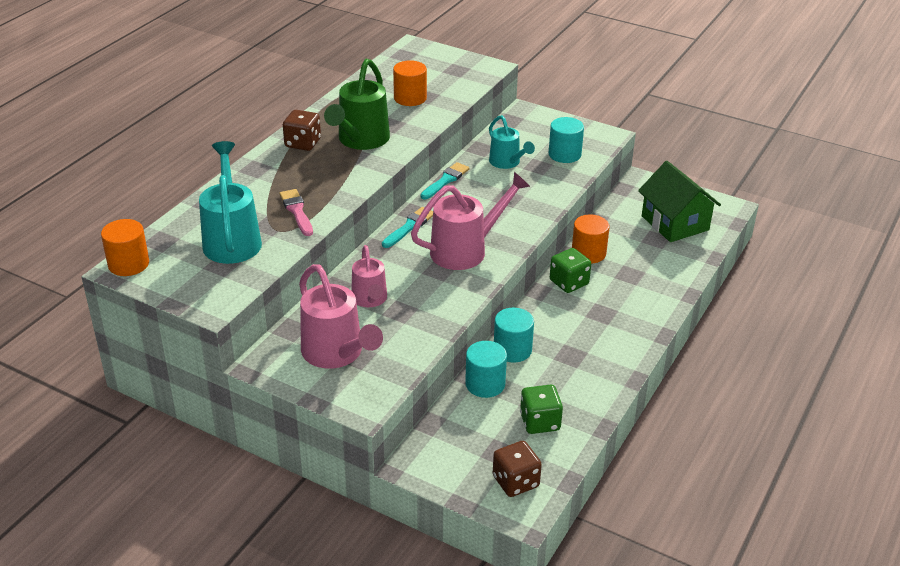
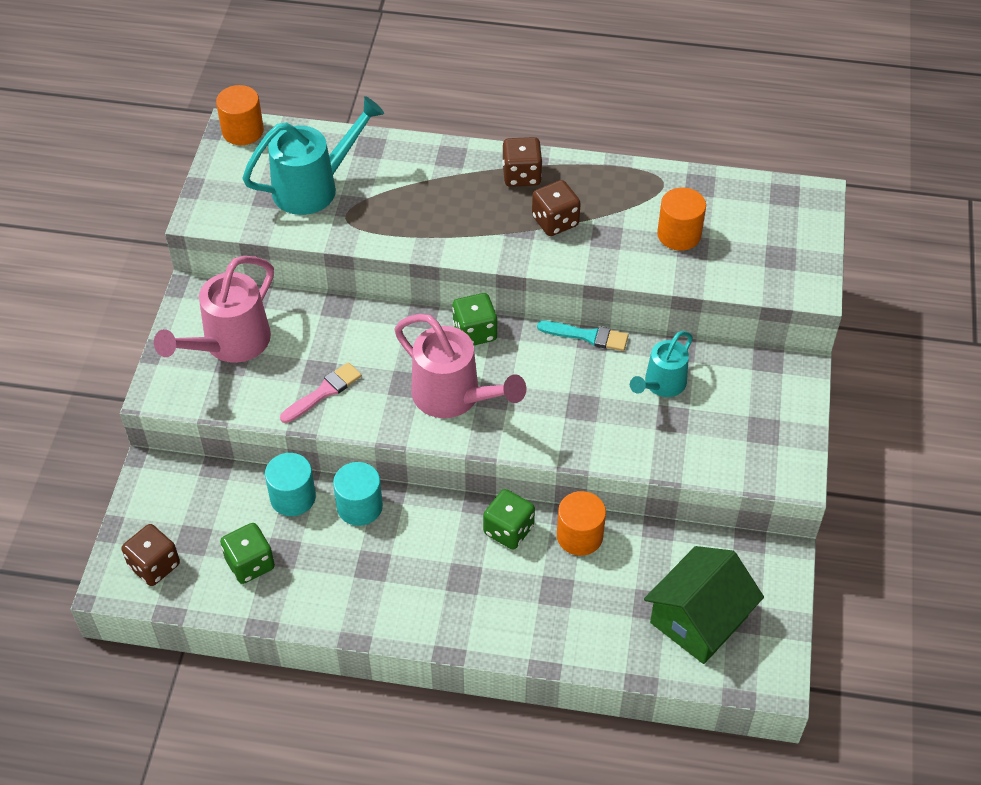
camera: 70 degrees right, 15 degrees up
pink brush [280,189,313,236] -> pink brush moved to [280,362,362,423]
green watering can [324,59,390,150] -> brown dice [532,180,581,236]
pink watering can [351,245,387,307] -> none
turquoise brush [382,207,433,248] -> green dice [452,293,497,345]
turquoise cylinder [549,117,584,163] -> none

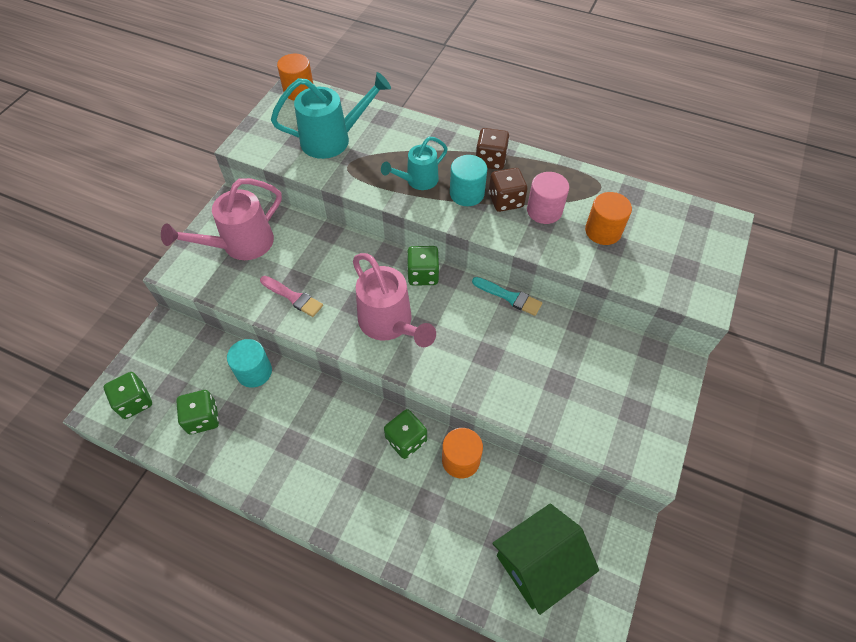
camera: 15 degrees right, 5 degrees up
brown dice [122,524,180,586] -> green dice [103,372,152,419]
pink brush [280,362,362,423] -> pink brush turned 60 degrees clockwise [260,276,323,317]
turquoise cylinder [333,462,383,526] -> turquoise cylinder moved to [450,155,487,206]
turquoise watering can [630,331,693,397] -> turquoise watering can moved to [381,137,448,190]
none -> pink cylinder [527,172,569,224]

